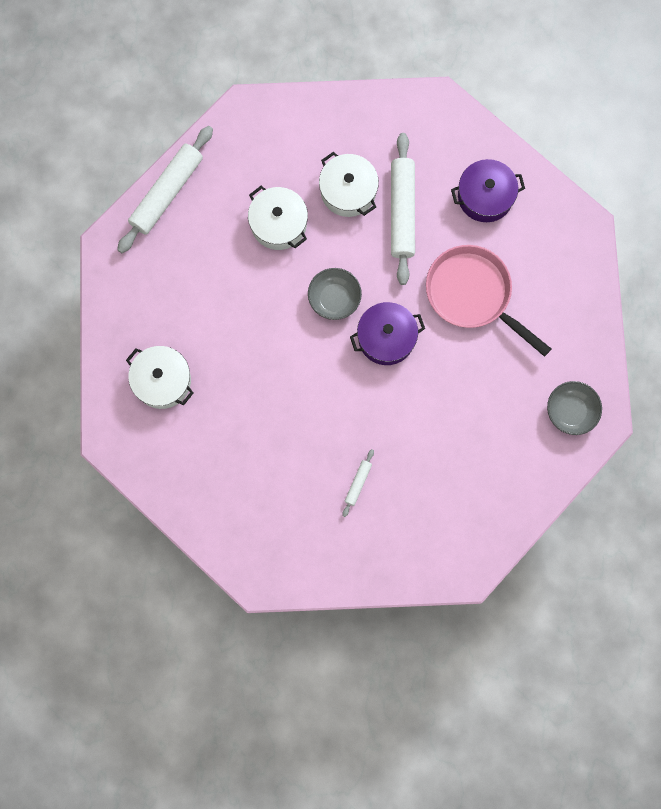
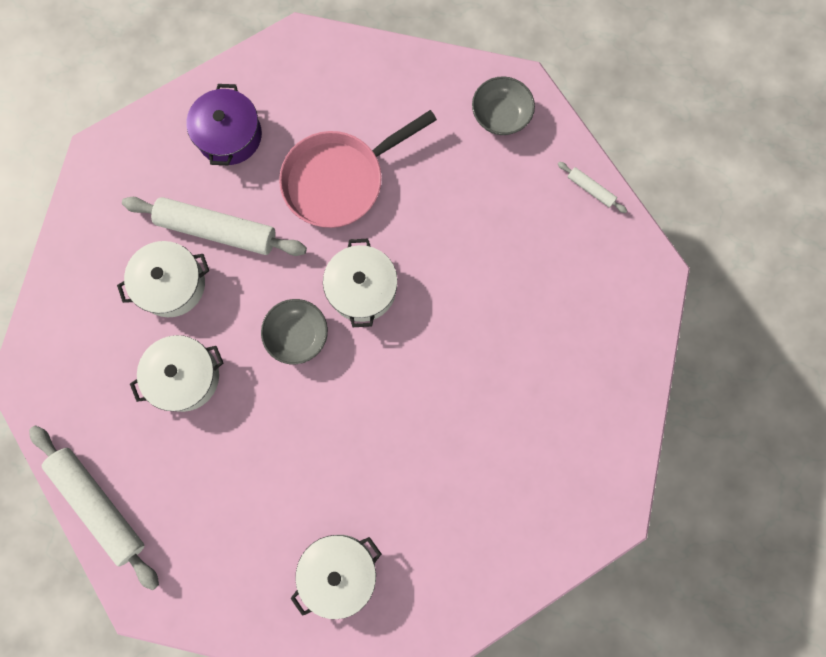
camera: 75 degrees left, 0 degrees up
white rolling pin [343,449,374,517] -> white rolling pin moved to [558,162,627,213]
purple pot [350,302,425,365] -> white pot [323,239,398,327]

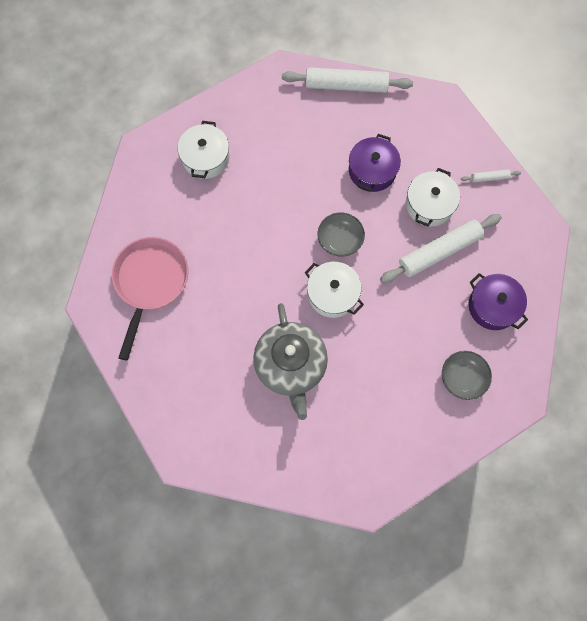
camera: 135 degrees right, 5 degrees down
white pot [130,335,223,412] -> purple pot [349,134,401,192]
pink pan [279,110,437,228] -> pink pan moved to [112,237,188,361]
grey bowl [472,76,535,135] -> grey bowl moved to [442,351,492,400]
white rolling pin [558,162,627,213] -> white rolling pin moved to [461,169,521,182]
none -> grey teapot [253,303,328,420]

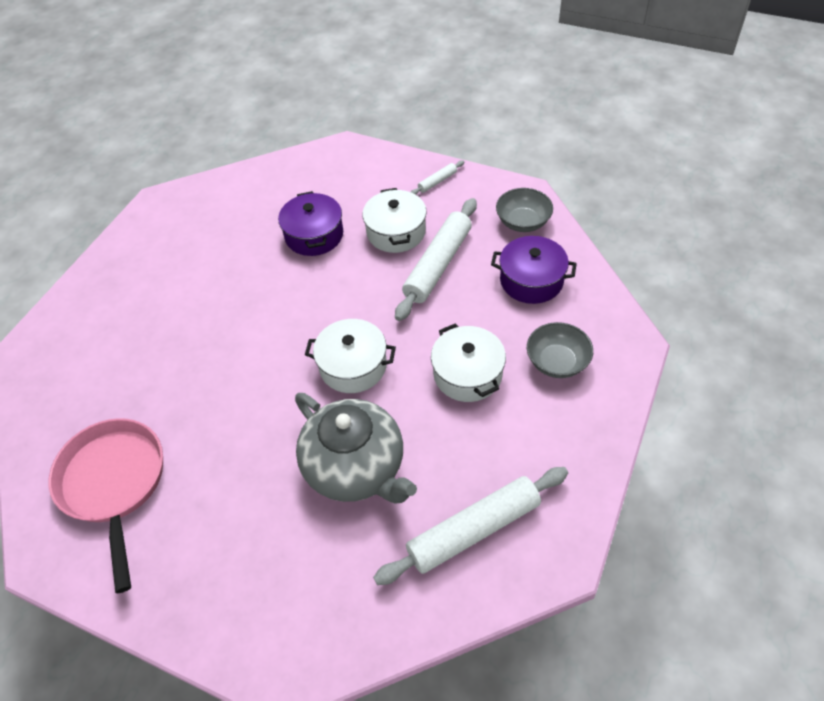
camera: 30 degrees left, 20 degrees down
white pot [178,121,230,179] -> white pot moved to [431,323,506,402]
white rolling pin [282,67,413,93] -> white rolling pin moved to [373,467,568,585]
grey bowl [318,212,365,256] -> grey bowl moved to [496,188,553,232]

